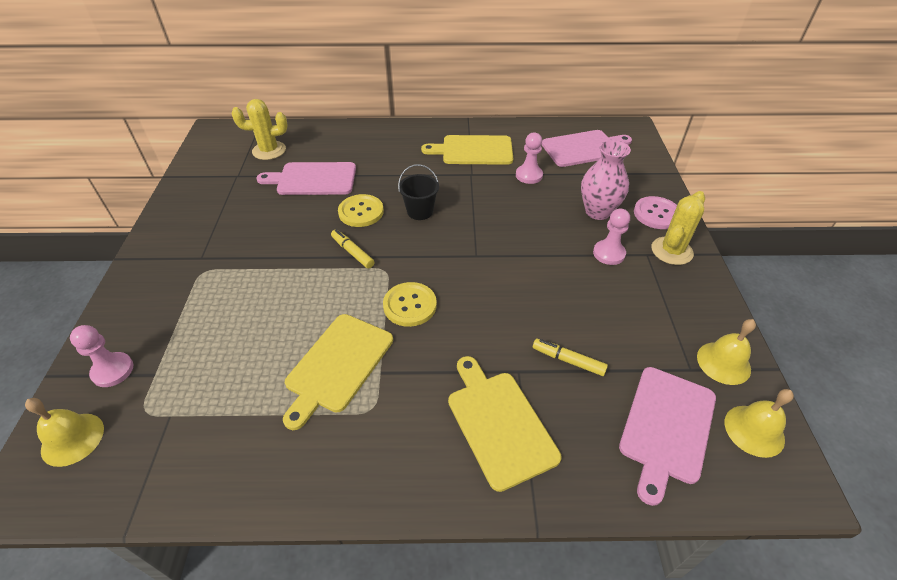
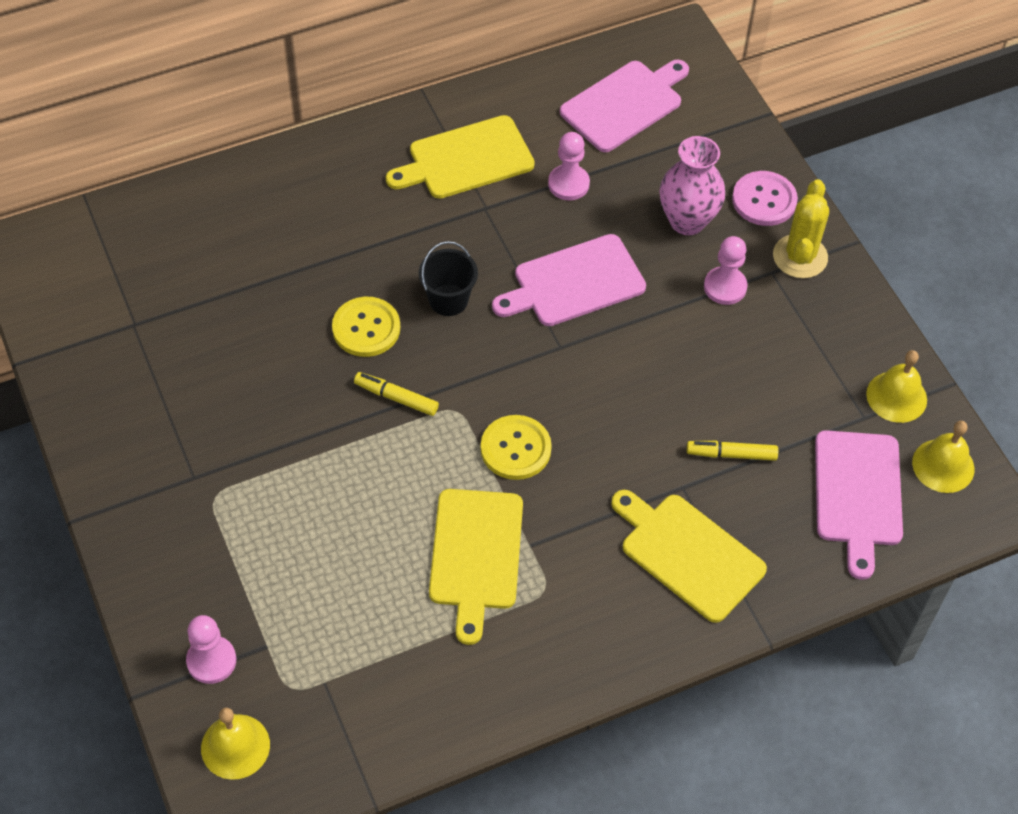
camera: 25 degrees left, 10 degrees up
yellow cactus [231,99,288,160] -> none
pink cutting board [256,162,356,195] -> pink cutting board moved to [492,234,646,326]

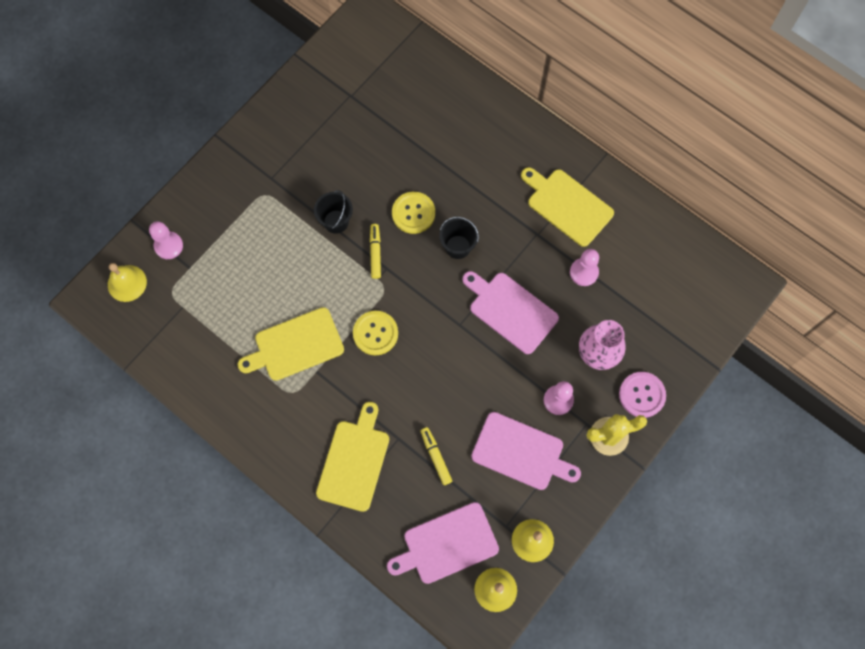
camera: 65 degrees right, 15 degrees up
pink cutting board [560,60,689,152] -> pink cutting board moved to [471,412,581,490]
none -> black bucket [314,190,353,234]

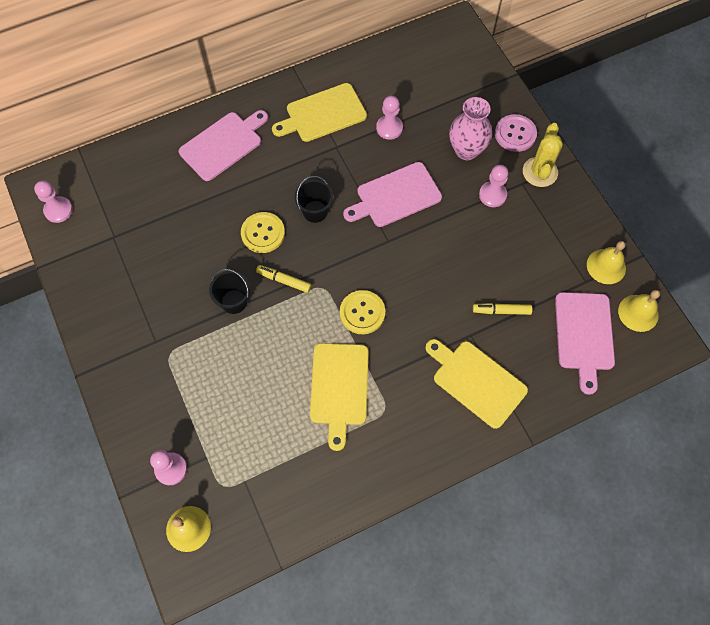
camera: 65 degrees left, 5 degrees down
pink cutting board [471,412,581,490] -> pink cutting board moved to [179,110,268,181]
none -> pink pawn [34,180,73,223]

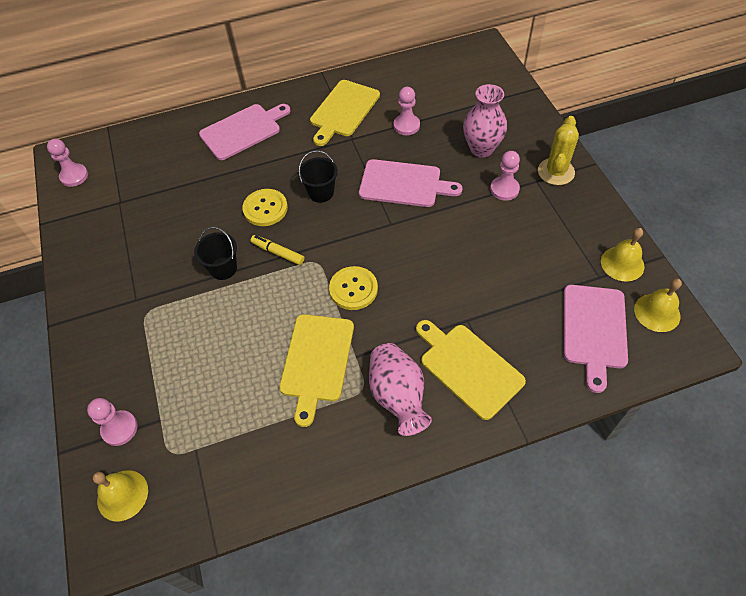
camera: 10 degrees right, 10 degrees down
yellow cutting board [272,83,367,142] -> yellow cutting board turned 45 degrees counterclockwise [310,80,380,146]
pink cutting board [343,162,442,227] -> pink cutting board turned 150 degrees counterclockwise [359,159,462,207]
yellow marker [473,303,533,315] -> none
pink button [495,114,537,152] -> none
none -> pink vase [369,343,432,436]

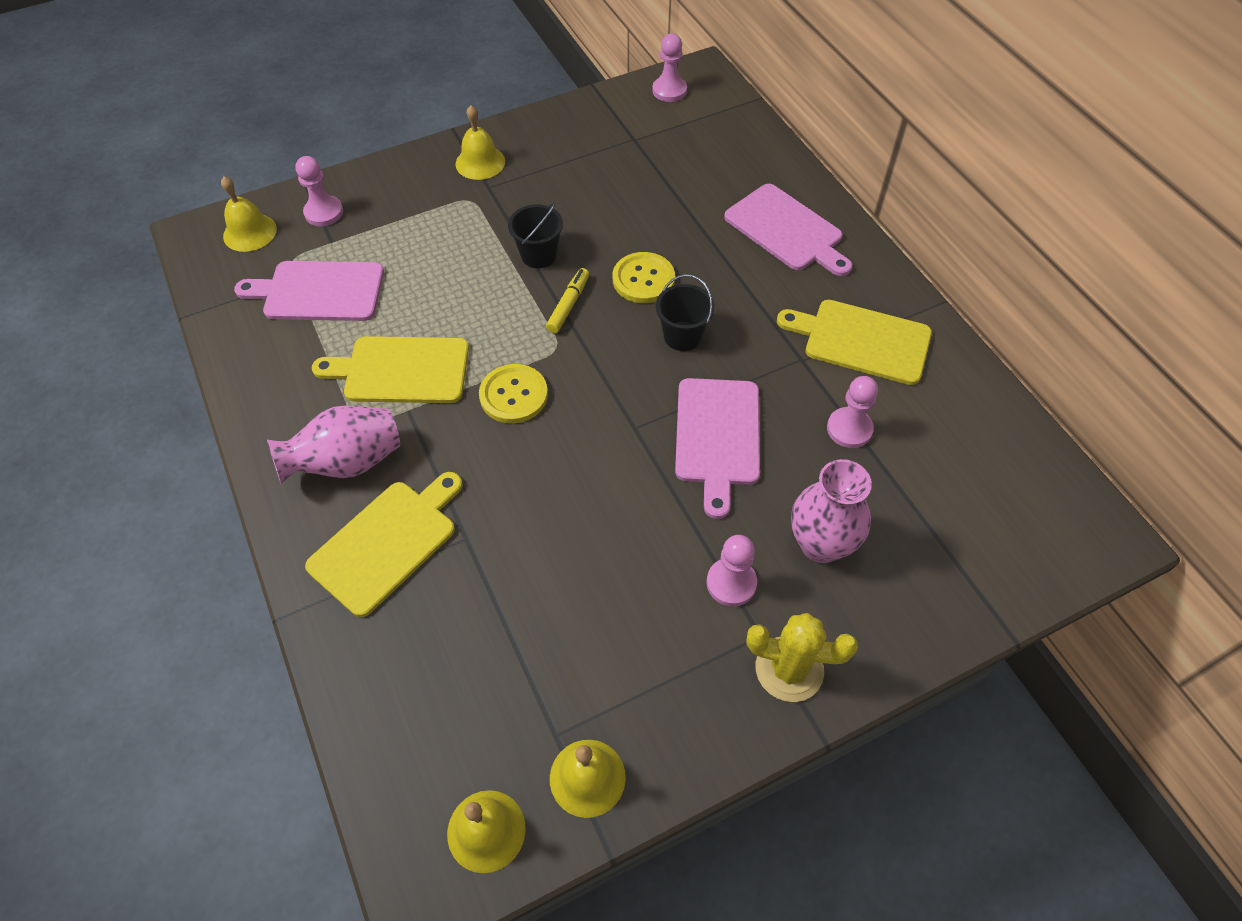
camera: 80 degrees right, 0 degrees up
pink cutting board [564,285,628,393] -> pink cutting board moved to [234,261,384,321]
none -> yellow bell [455,105,505,180]

